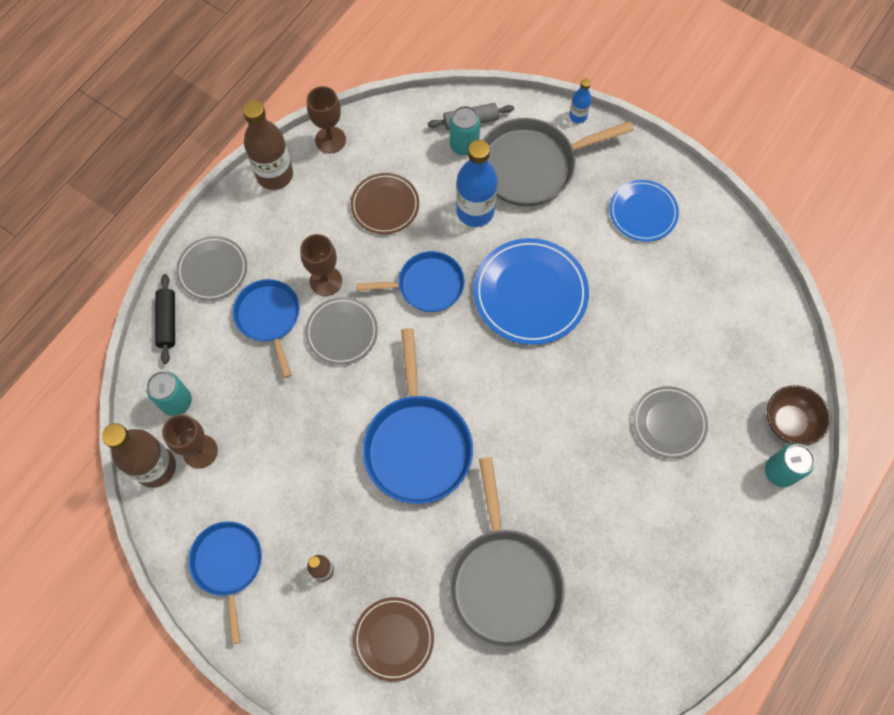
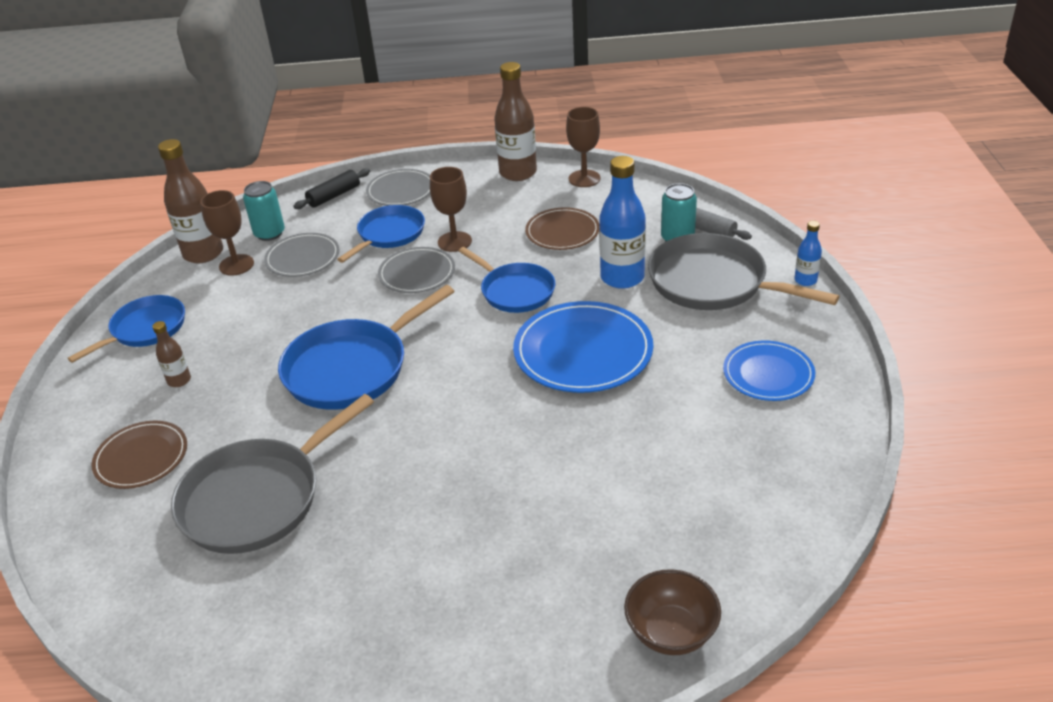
camera: 55 degrees right, 30 degrees down
grey plate [633,386,708,459] -> grey plate moved to [264,233,339,277]
turquoise can [765,444,815,487] -> none

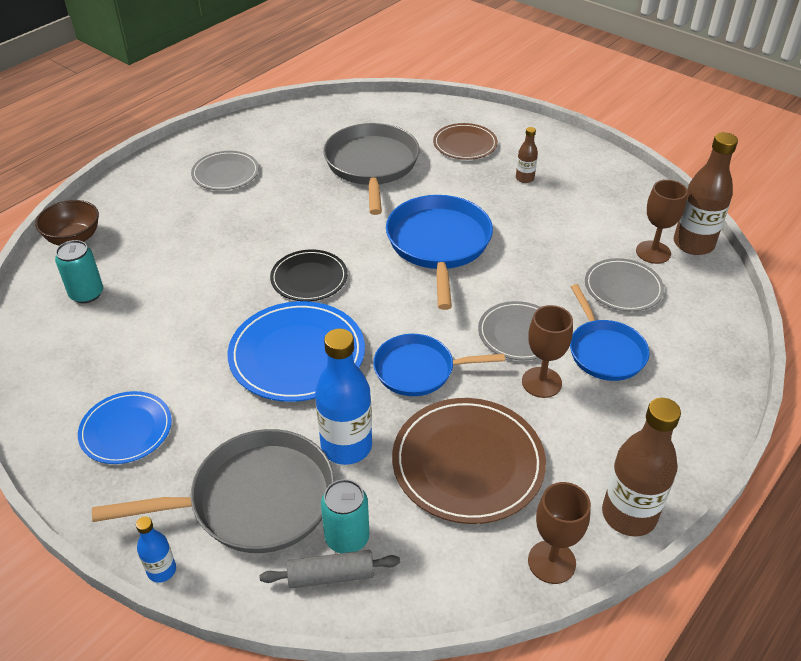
camera: 130 degrees right, 5 degrees up
blue pan [67,295,185,363] -> none
turquoise can [243,181,285,241] -> turquoise can moved to [55,240,103,303]
black rolling pin [293,168,370,209] -> none
grey plate [366,169,430,206] -> grey plate moved to [191,151,259,190]
brown plate [525,207,600,250] -> brown plate [392,398,546,524], size x1.62
none -> black plate [270,250,348,301]

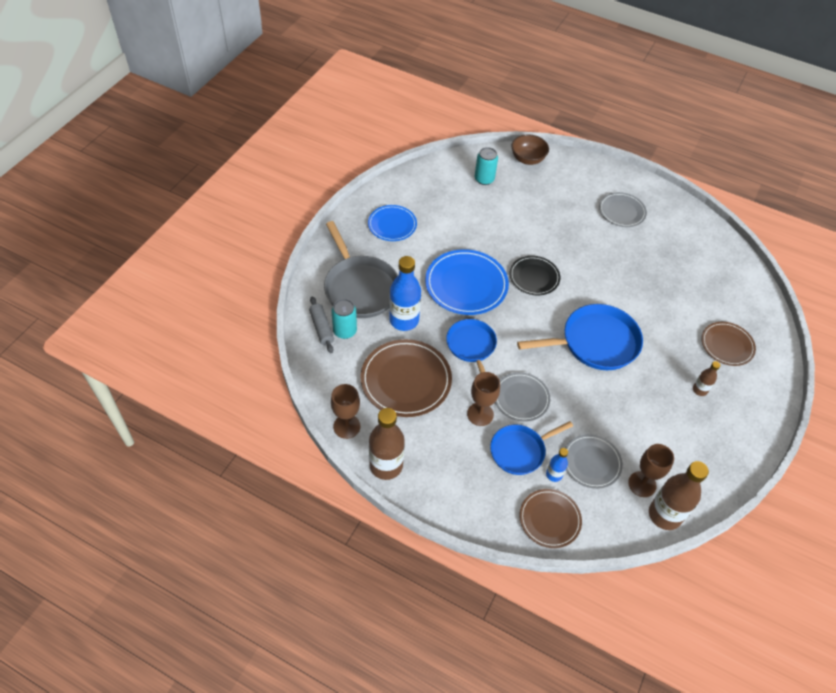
camera: 75 degrees right, 10 degrees up
blue bottle [136,516,176,583] -> blue bottle moved to [546,448,568,482]
grey pan [323,123,419,215] -> none
none -> brown plate [519,489,582,548]

